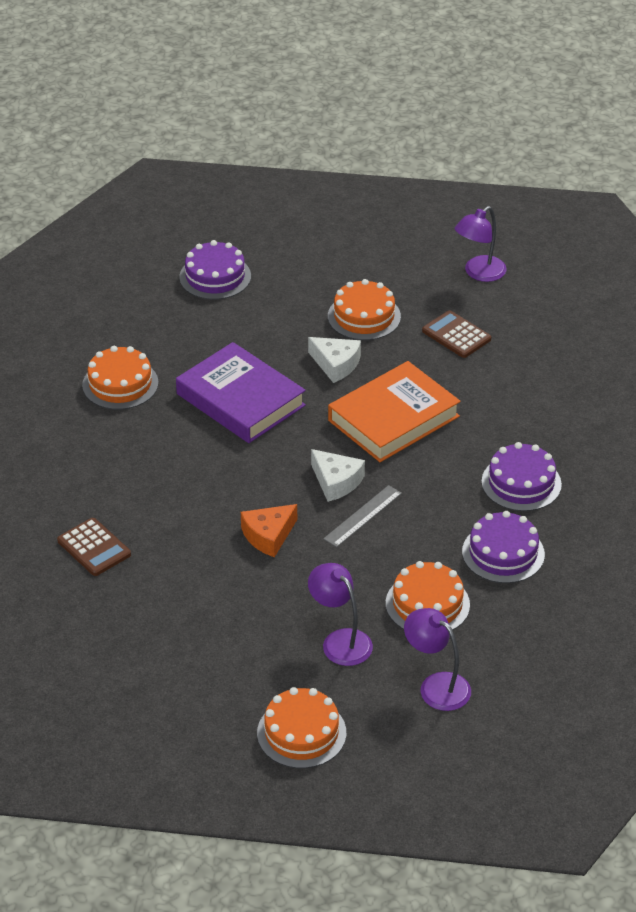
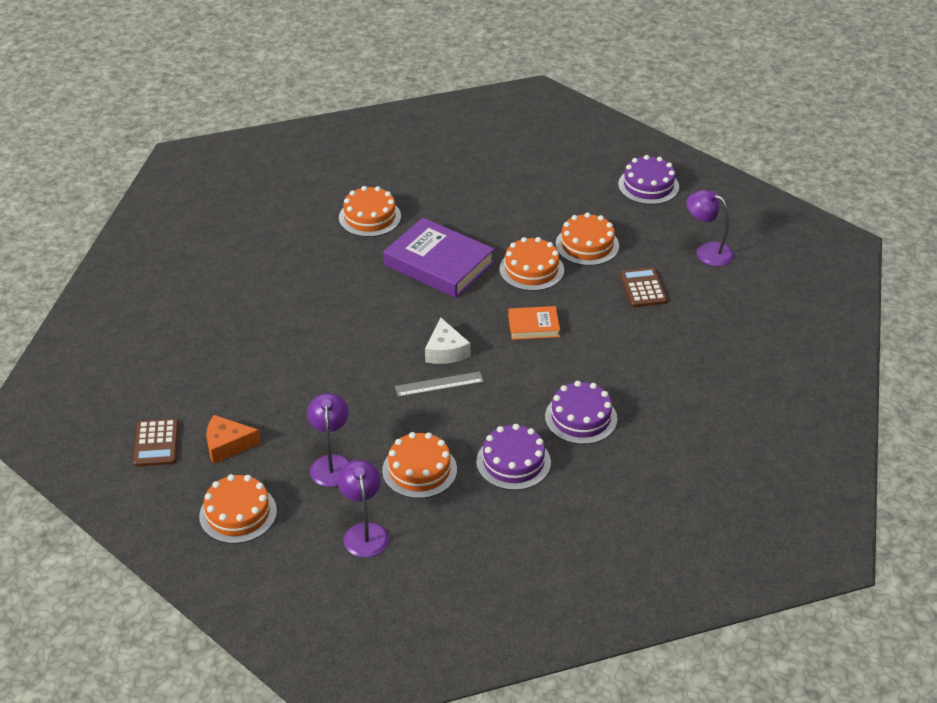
camera: 35 degrees right, 0 degrees up
brown calculator [57,518,131,576] -> brown calculator moved to [133,419,179,467]
purple book [176,342,306,443] -> purple book turned 45 degrees counterclockwise [384,218,494,298]
purple cake [179,240,251,300] -> purple cake moved to [618,155,679,205]
orange cheese [241,504,297,557] -> orange cheese moved to [206,415,261,464]
white cheese [308,337,361,383] -> orange cake [499,237,564,291]
orange book [328,361,461,462] -> orange book [508,306,560,340], size x0.52
purple lamp [454,206,507,282] -> purple lamp turned 45 degrees clockwise [687,190,734,266]

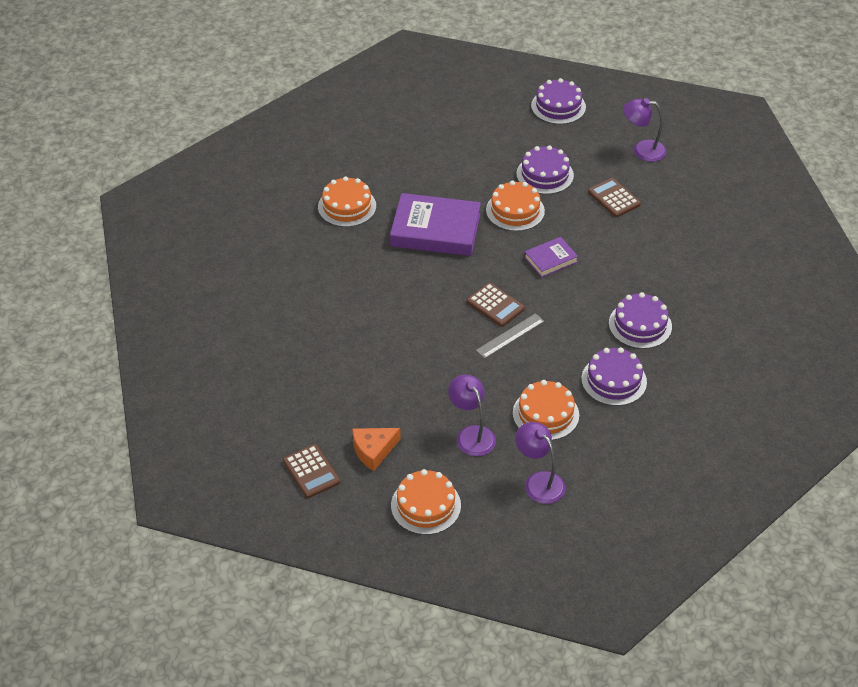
camera: 25 degrees left, 5 degrees up
white cheese [425,318,470,364] -> brown calculator [467,283,525,327]
orange book [508,306,560,340] -> purple book [524,237,578,277]
orange cake [555,213,619,266] -> purple cake [516,145,574,194]

